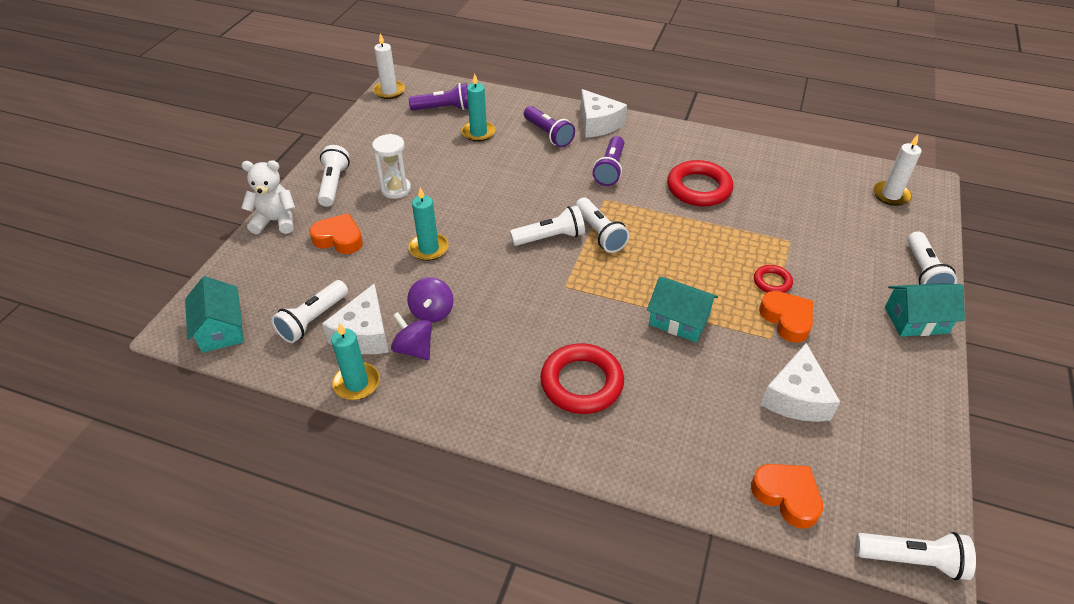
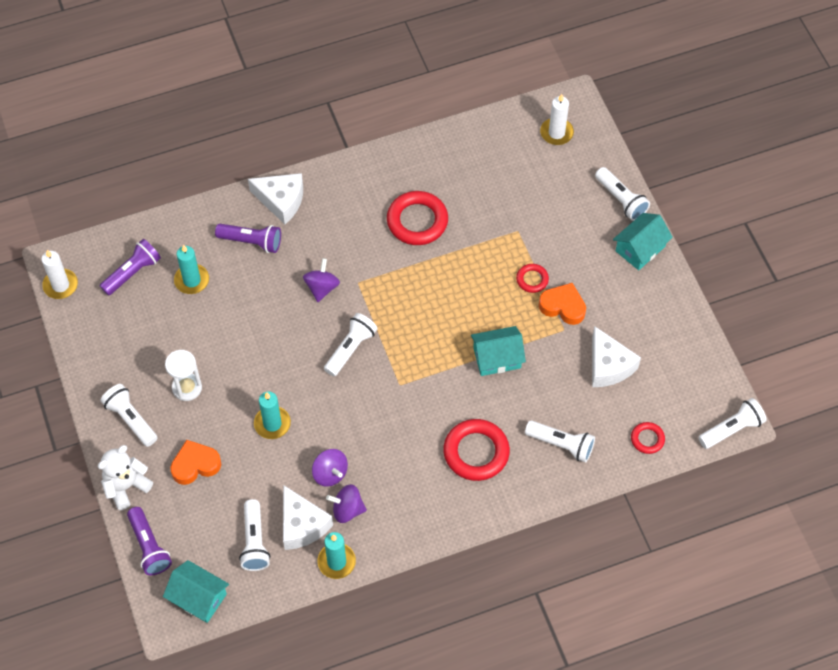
camera: 40 degrees left, 15 degrees up
white flashlight [576,198,630,253] -> white flashlight moved to [525,420,595,462]
purple flashlight [593,136,624,186] -> purple flashlight moved to [127,507,172,575]
orange heart [751,464,823,529] -> red ring [631,422,665,454]
none -> purple spinning top [303,258,340,302]

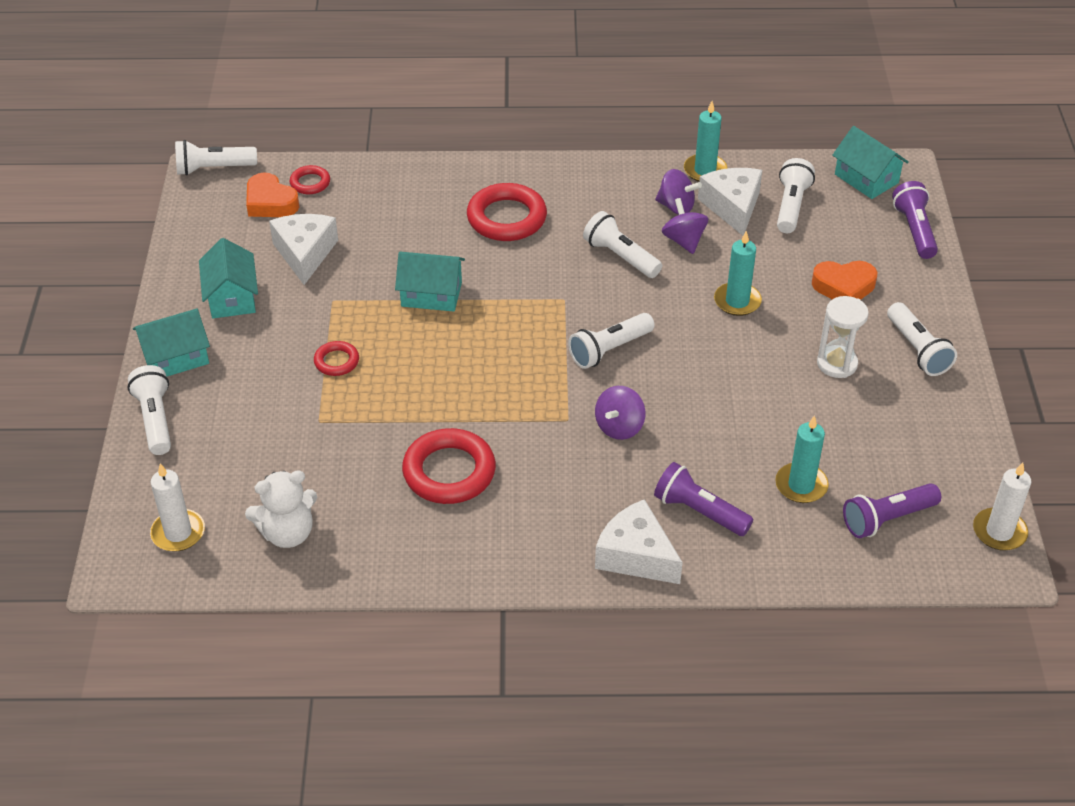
camera: 160 degrees left, 15 degrees down
white teddy bear [98,445,153,510] -> white teddy bear moved to [245,470,317,548]
white flashlight [525,420,595,462] -> white flashlight moved to [583,211,662,278]
orange heart [539,283,586,325] -> orange heart moved to [246,173,299,217]
none -> turquoise house [199,238,258,318]

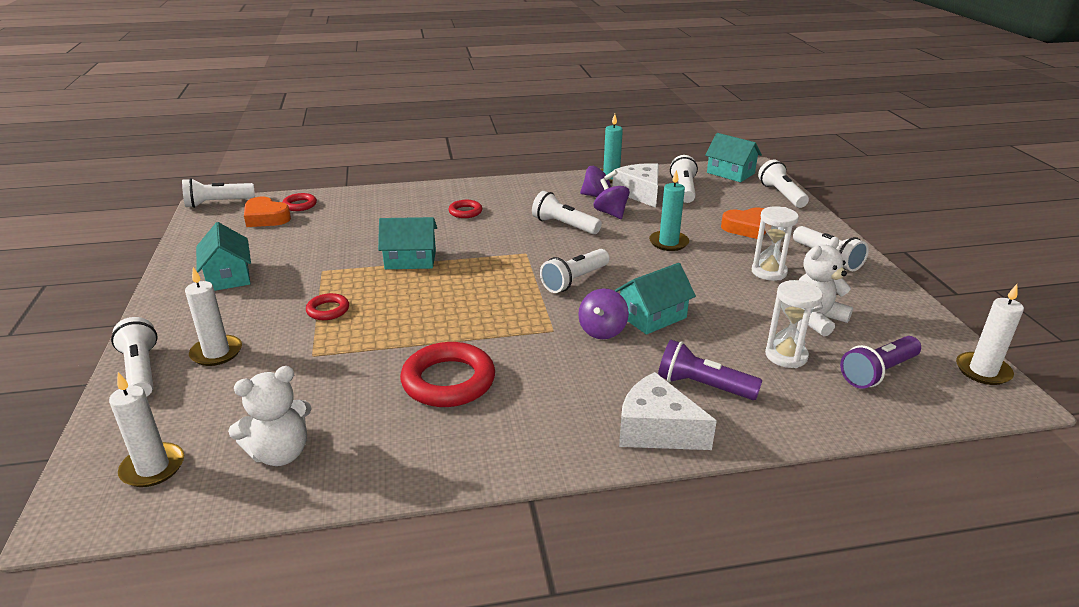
camera: 10 degrees left, 15 degrees down
turquoise house [133,308,210,377] -> turquoise house moved to [614,263,696,335]
white cheese [269,214,338,285] -> none
red ring [467,183,547,241] -> red ring [448,200,482,218], size x0.52
turquoise candle [775,415,829,503] -> white hourglass [765,280,823,368]
purple flashlight [892,181,938,259] -> white flashlight [758,160,809,208]
none -> white candle [185,267,242,366]
none -> white teddy bear [799,237,853,337]

